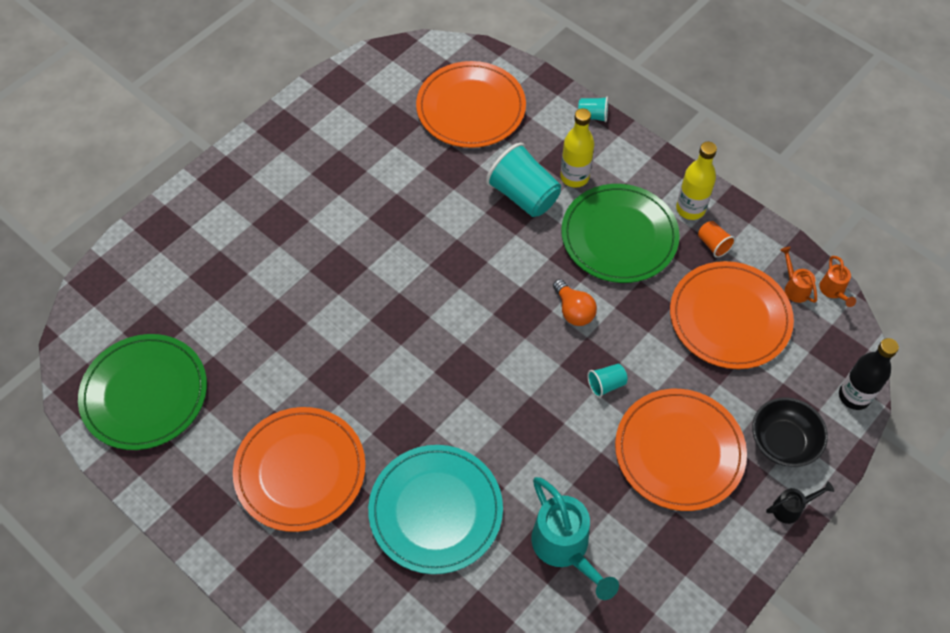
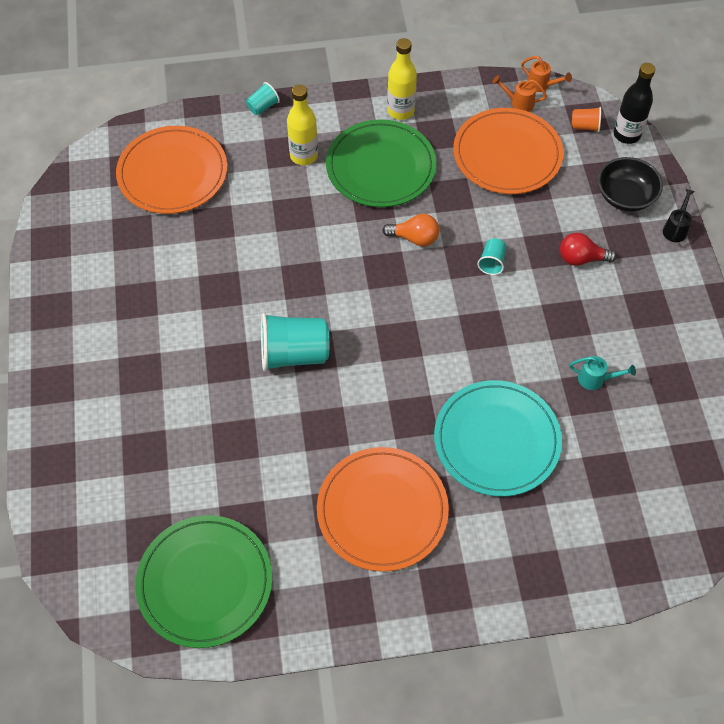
camera: 50 degrees left, 0 degrees up
turquoise cup [486,143,561,217] -> turquoise cup moved to [261,313,329,371]
turquoise watering can [531,477,619,600] -> turquoise watering can [569,356,636,390], size x0.50
orange plate [615,389,747,511] -> red light bulb [560,233,616,266]
orange cup [698,221,735,258] -> orange cup moved to [572,107,601,132]

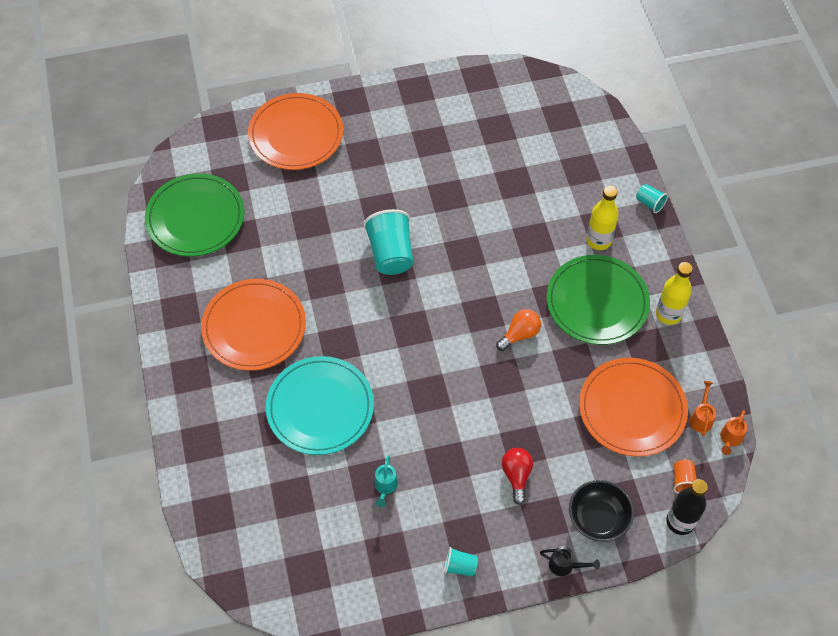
camera: 85 degrees right, 0 degrees up
orange plate [116,126,227,214] -> orange plate moved to [248,93,343,170]
orange light bulb [382,214,439,247] -> orange light bulb turned 135 degrees counterclockwise [496,309,541,351]
turquoise cup [477,238,507,275] -> turquoise cup moved to [444,547,478,577]

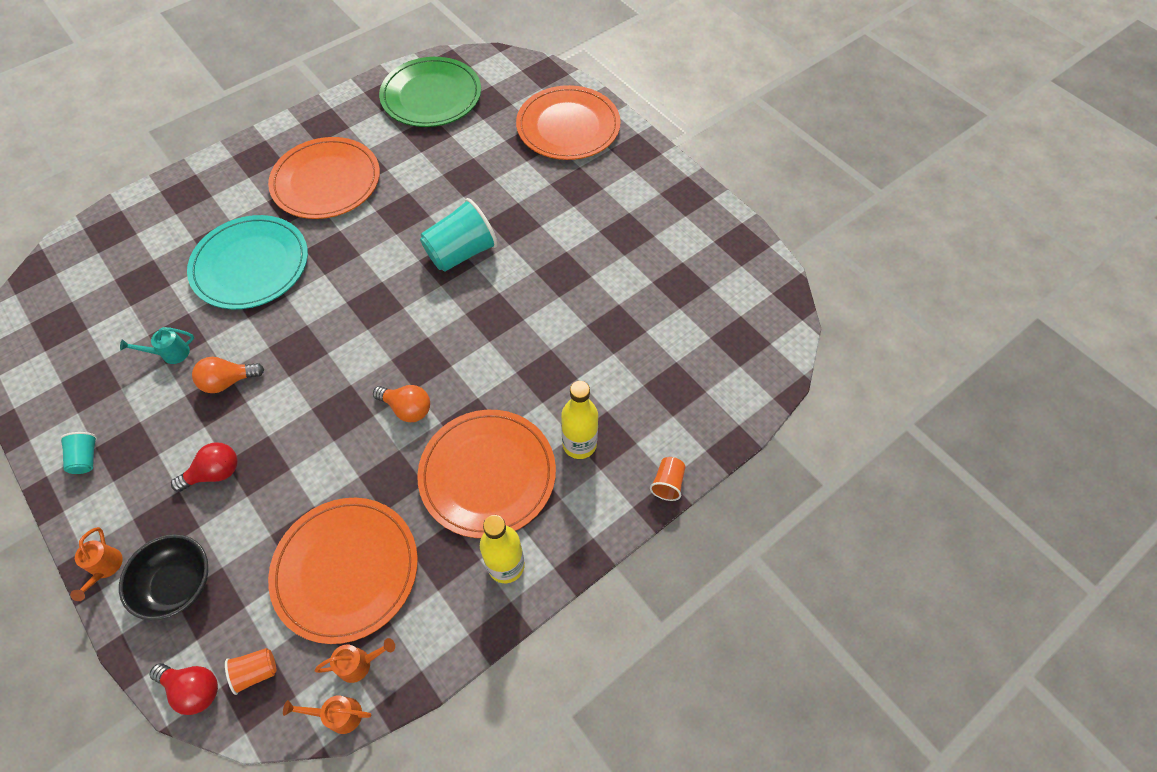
camera: 65 degrees right, 0 degrees up
black watering can [540,546,600,576] -> orange watering can [70,527,123,601]
green plate [546,255,650,345] -> orange plate [417,410,556,538]
turquoise cup [636,184,668,213] -> orange cup [650,457,686,501]
black bottle [666,479,708,535] -> red light bulb [150,663,218,715]
none -> orange light bulb [192,357,264,393]

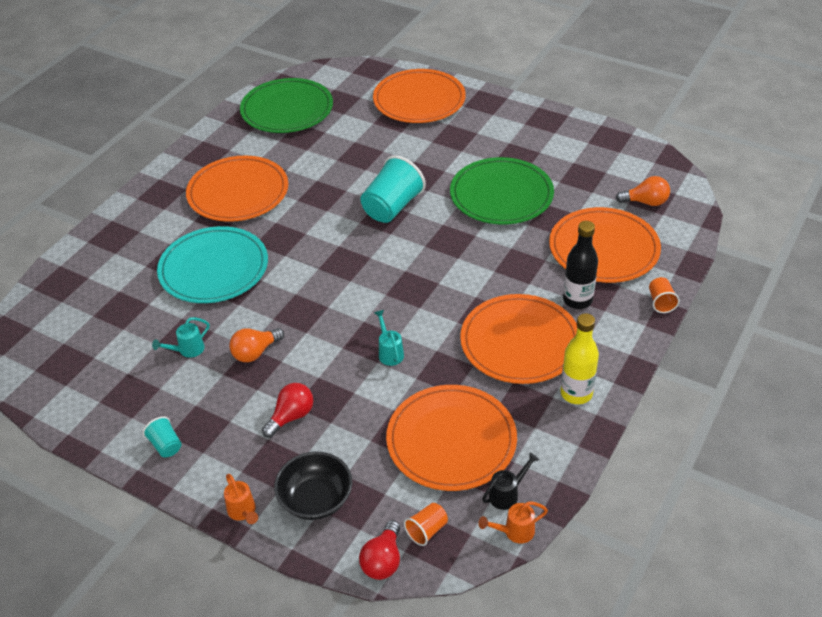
camera: 20 degrees left, 15 degrees down
red light bulb [150,663,218,715] -> red light bulb turned 105 degrees clockwise [359,520,400,580]
orange watering can [315,638,395,683] -> black watering can [482,452,539,510]
orange light bulb [373,385,430,422] -> orange light bulb moved to [616,176,670,206]
yellow bottle [561,381,598,459] -> black bottle [563,221,598,309]
none -> turquoise watering can [374,310,404,366]
none -> green plate [450,157,554,225]
none -> orange plate [549,207,661,283]

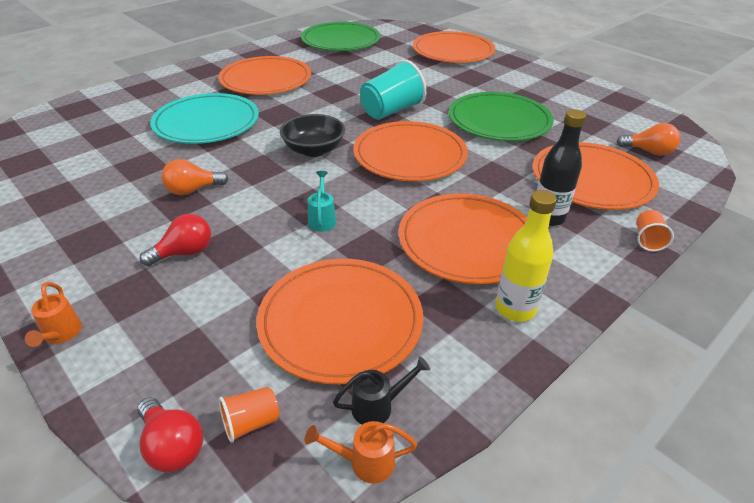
camera: 15 degrees right, 5 degrees down
turquoise cup [143,416,182,457] -> none
turquoise watering can [152,317,209,358] -> none
black bowl [274,451,352,520] -> black bowl moved to [280,114,345,157]
red light bulb [359,520,400,580] -> red light bulb turned 75 degrees counterclockwise [137,397,203,472]
none -> orange plate [353,121,468,181]

